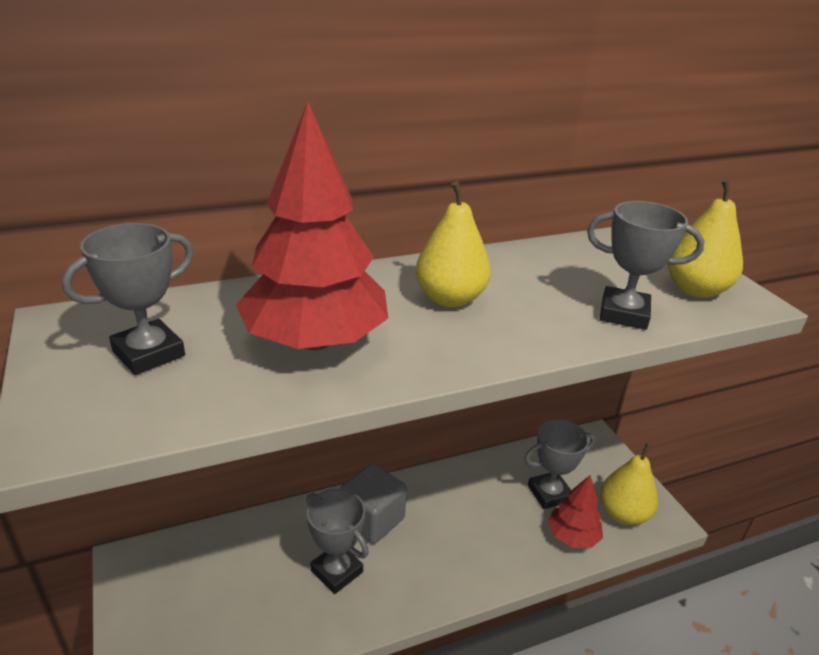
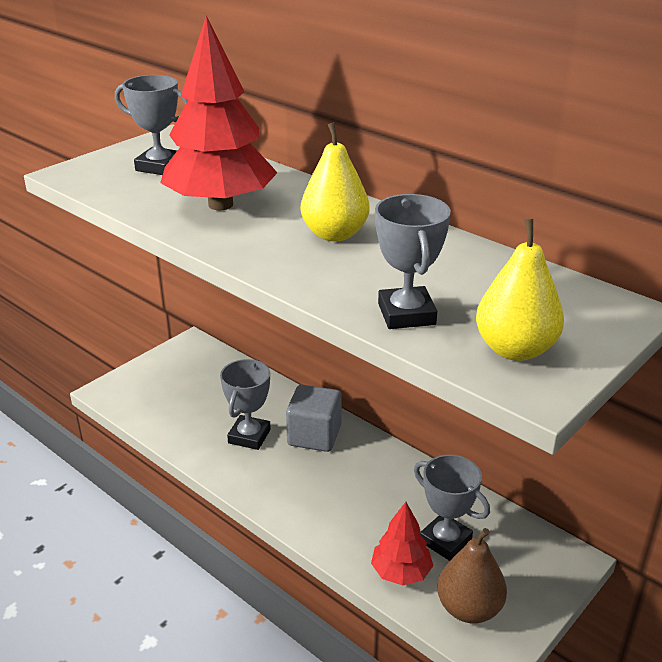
camera: 65 degrees right, 0 degrees up
yellow pear [600,443,658,525] -> brown pear [437,528,507,623]

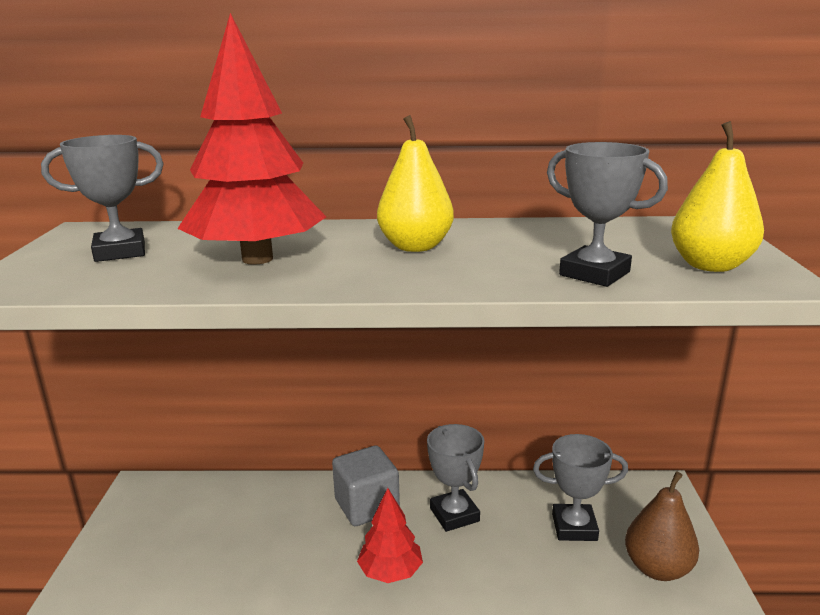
camera: 40 degrees left, 10 degrees down
grey trophy [220,359,271,450] -> grey trophy moved to [427,424,484,532]
red tree [371,502,433,585] -> red tree moved to [357,488,423,583]

